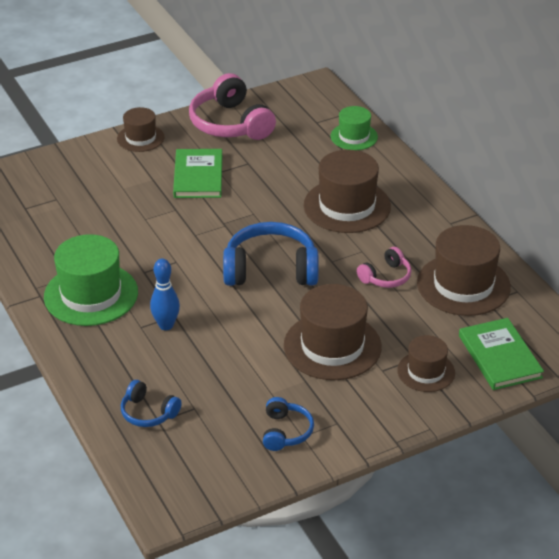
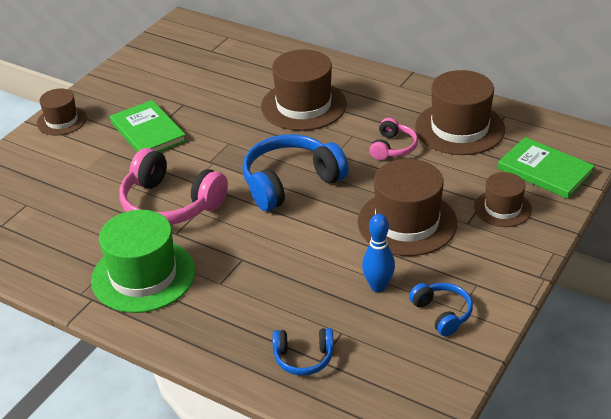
camera: 30 degrees left, 0 degrees up
blue bowling pin [150,258,180,330] -> blue bowling pin moved to [362,214,395,292]
pink headphones [189,73,276,140] -> pink headphones moved to [119,148,228,225]
green hat [331,106,378,150] -> none

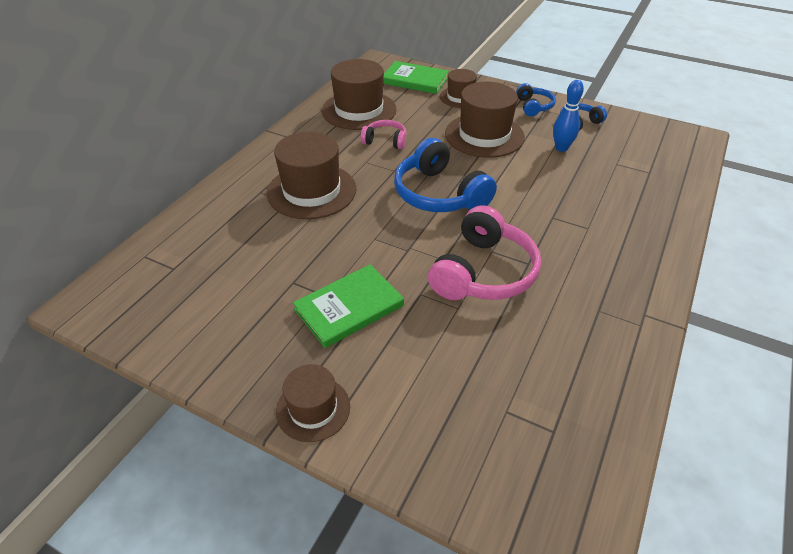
camera: 95 degrees left, 5 degrees up
green hat [91,210,195,313] -> none
blue headphones [272,328,334,376] -> blue headphones moved to [516,83,556,116]
green book [498,137,595,199] -> green book turned 75 degrees clockwise [383,61,449,94]

